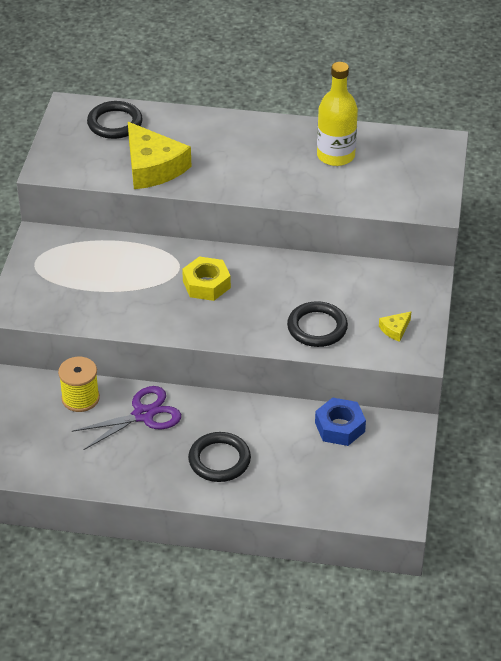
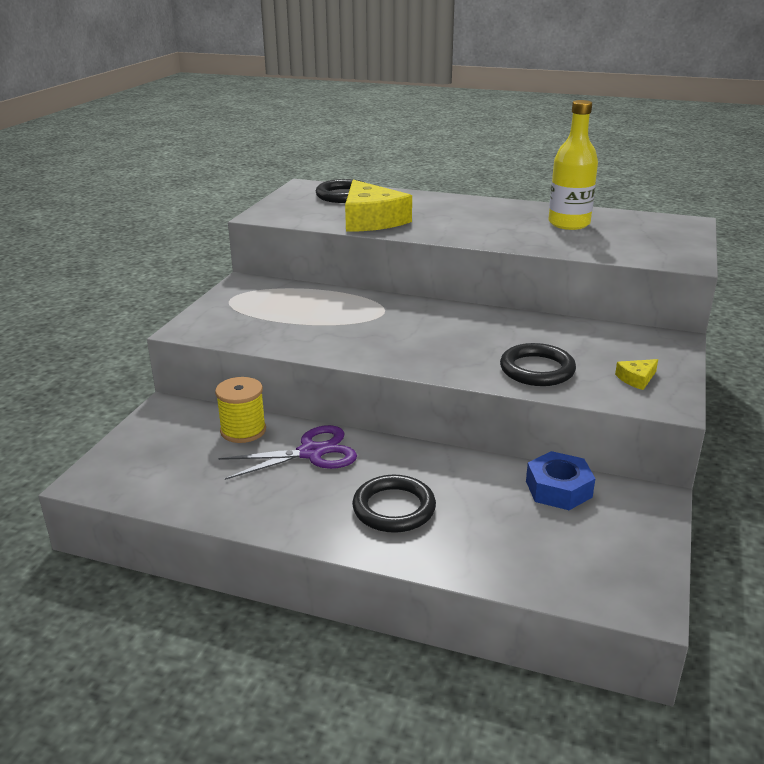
camera: 10 degrees right, 15 degrees down
yellow nut [182,257,231,301] -> none

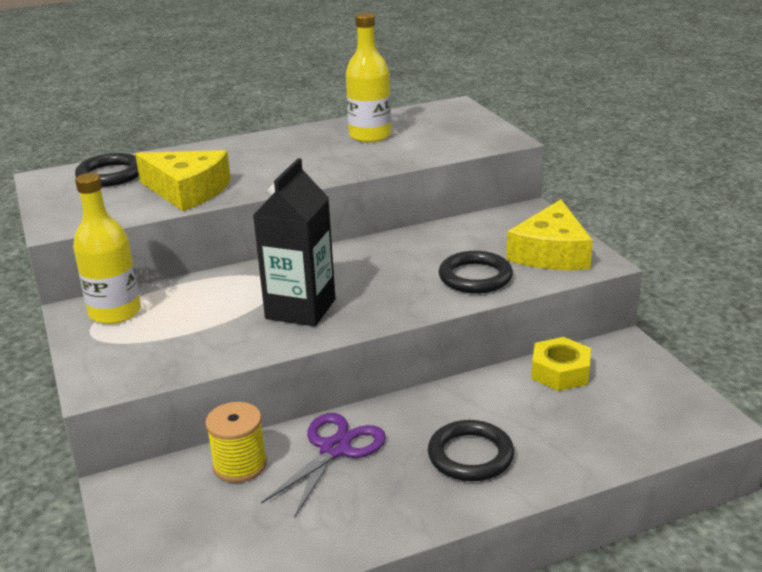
camera: 40 degrees left, 0 degrees up
blue nut [526,451,595,510] -> yellow nut [531,337,591,391]
yellow cheese [615,359,658,390] -> yellow cheese [506,199,593,270], size x2.37
none -> yellow bottle [73,173,141,324]
none -> black carton [253,158,336,327]

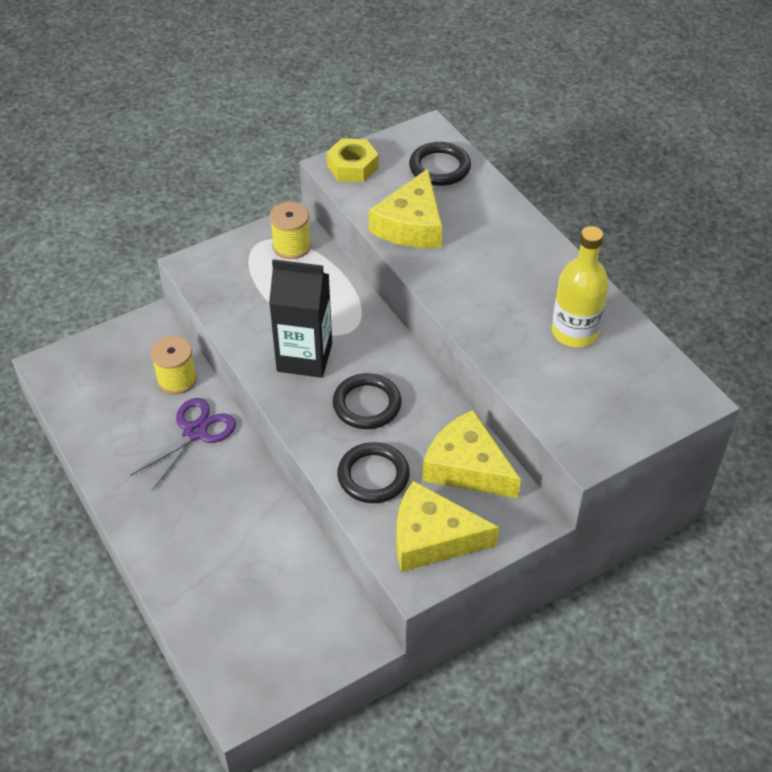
camera: 80 degrees right, 20 degrees up
yellow bottle [73,173,141,324] -> yellow spool [270,202,311,259]
purple scissors [261,413,386,518] -> purple scissors turned 75 degrees counterclockwise [130,398,236,491]
black ring [428,420,514,481] -> black ring moved to [333,373,401,429]
yellow nut [531,337,591,391] -> yellow nut moved to [327,138,378,182]
none -> yellow cheese [422,410,521,498]

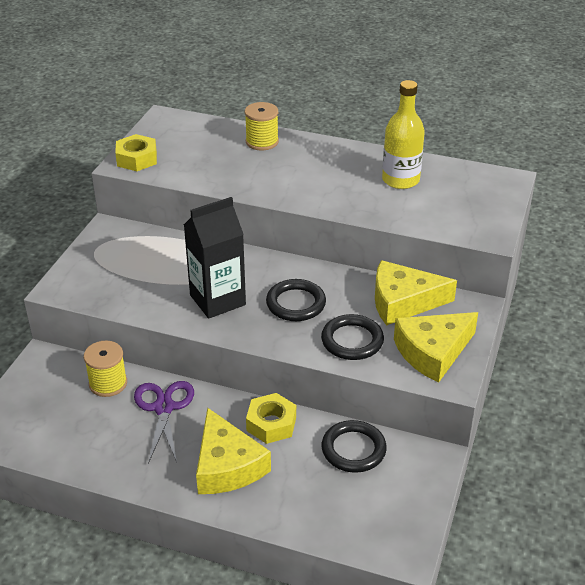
camera: 40 degrees left, 10 degrees down
yellow spool [270,202,311,259] -> yellow spool moved to [245,102,279,150]
yellow cheese [369,169,442,248] -> yellow cheese moved to [196,408,271,494]
black ring [409,142,471,186] -> black ring moved to [322,420,387,473]
none -> yellow nut [246,393,296,444]

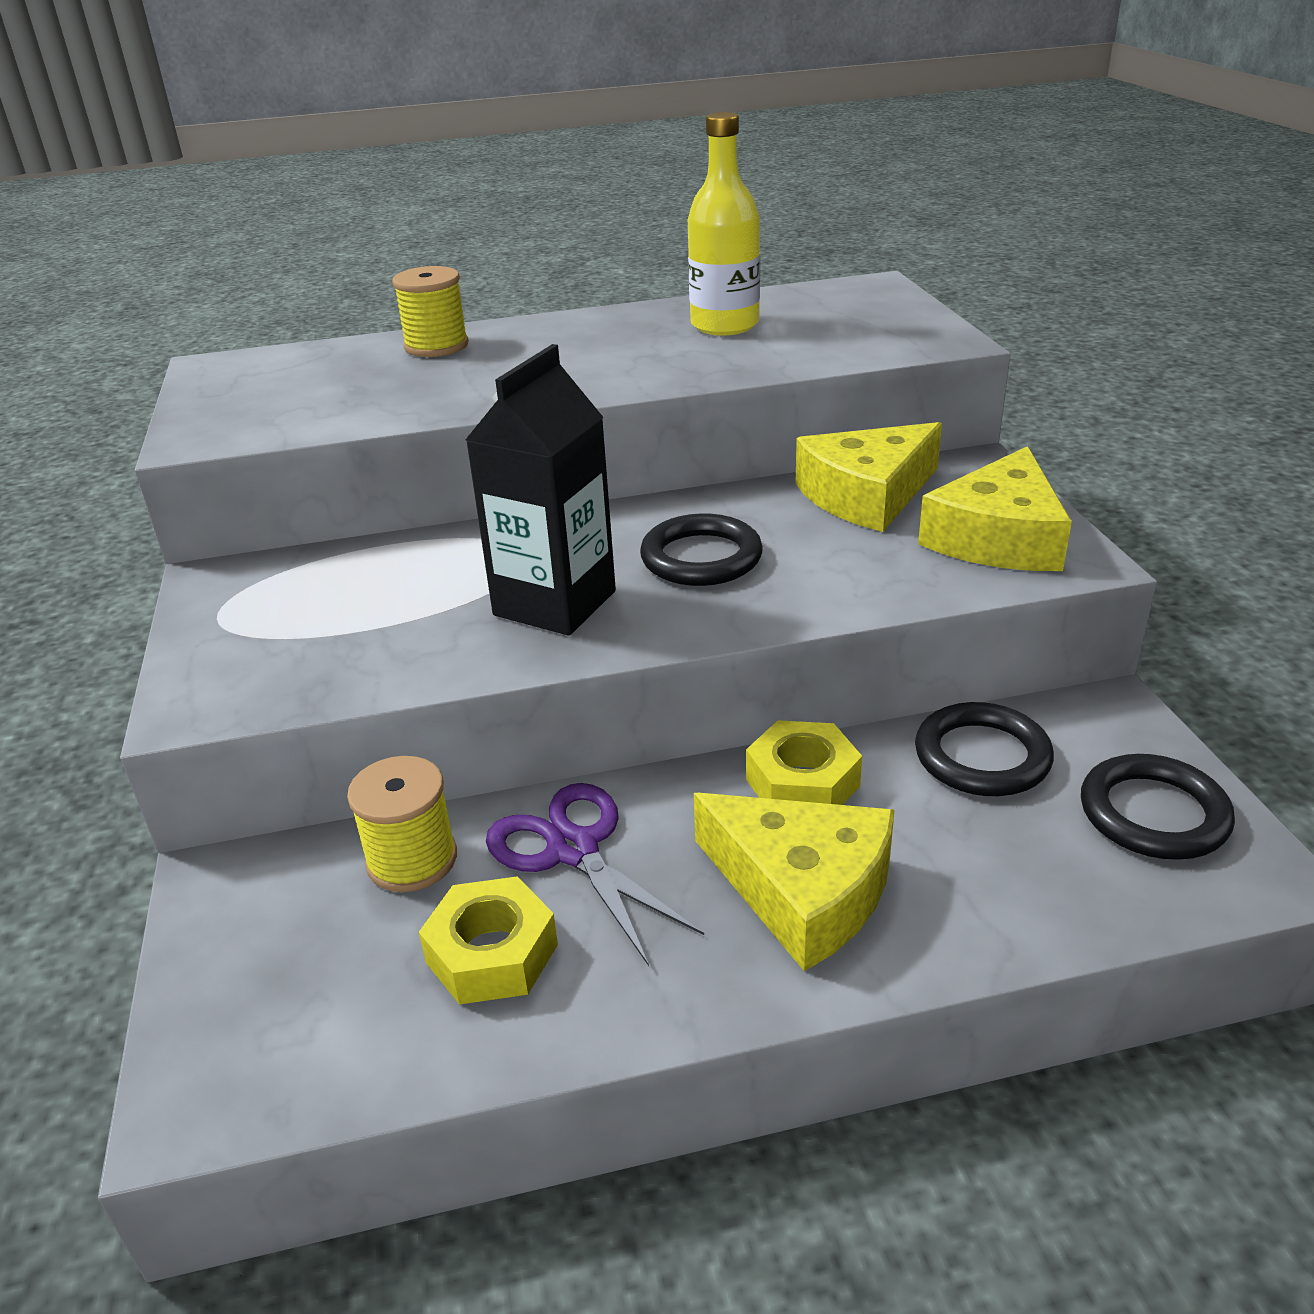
camera: 30 degrees left, 5 degrees down
yellow nut [115,134,157,171] -> yellow nut moved to [419,876,558,1004]
black ring [321,314,384,360] -> black ring moved to [1081,754,1235,860]

